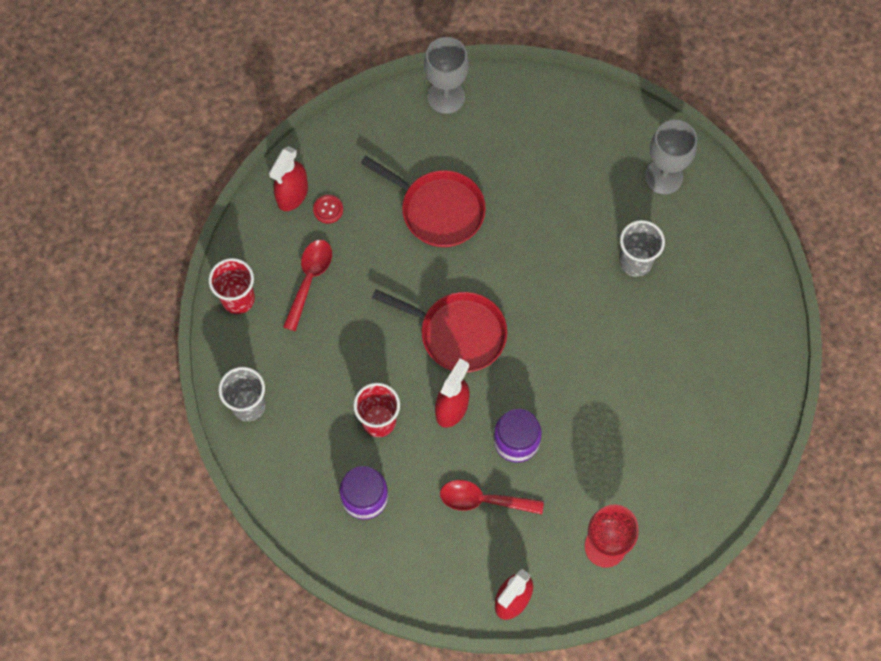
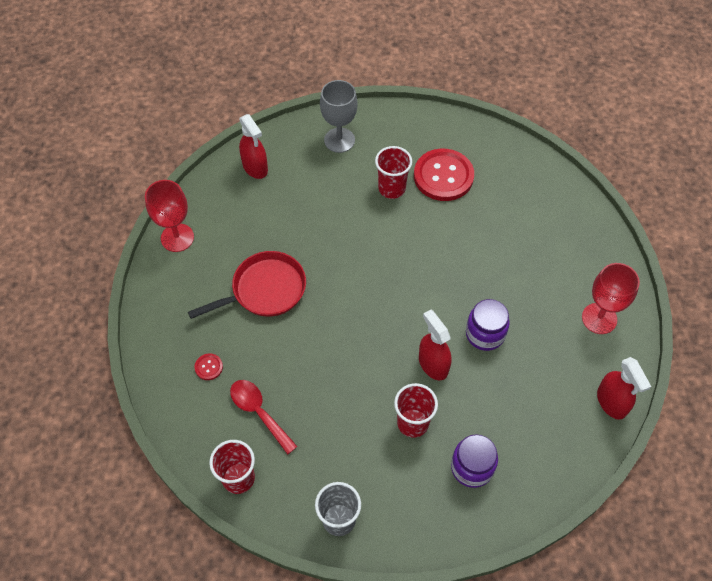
camera: 60 degrees left, 10 degrees down
red spray bottle [269,146,308,211] -> red spray bottle moved to [239,114,268,179]
red pan [372,289,507,372] -> none
grey goblet [424,37,469,114] -> red goblet [145,180,194,252]
red spoon [440,480,544,514] -> none
grey cup [619,220,665,277] -> red cup [375,146,412,199]
none -> red button [414,149,474,201]

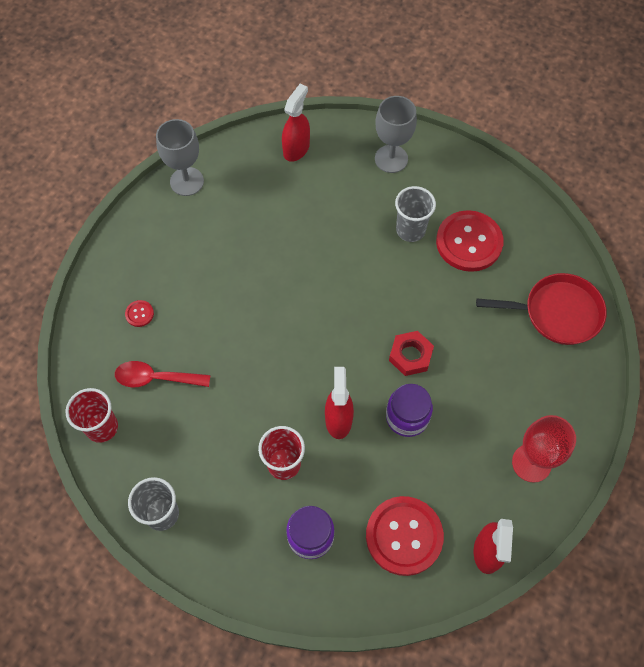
camera: 30 degrees right, 5 degrees up
red goblet [145,180,194,252] -> grey goblet [156,119,204,196]
red pan [188,251,306,319] -> red pan moved to [476,273,607,345]
red spoon [230,380,298,454] -> red spoon turned 75 degrees counterclockwise [115,361,210,387]
red spray bottle [239,114,268,179] -> red spray bottle turned 150 degrees counterclockwise [282,84,310,162]
red cup [375,146,412,199] -> grey cup [395,186,436,242]
none -> red button [366,496,444,576]
none -> red nut [389,331,434,376]

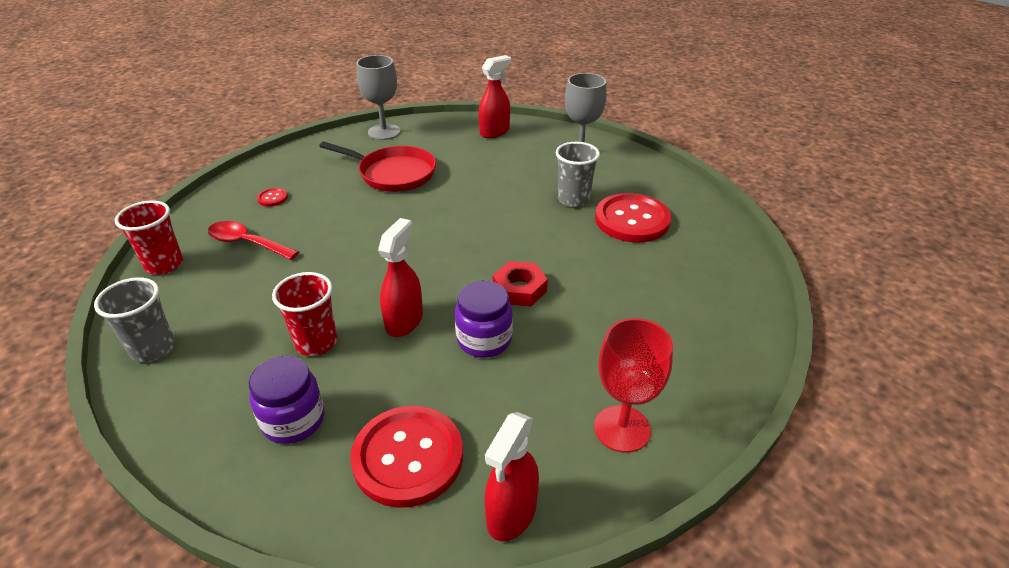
camera: 20 degrees right, 25 degrees down
red pan [476,273,607,345] -> red pan moved to [319,142,436,192]

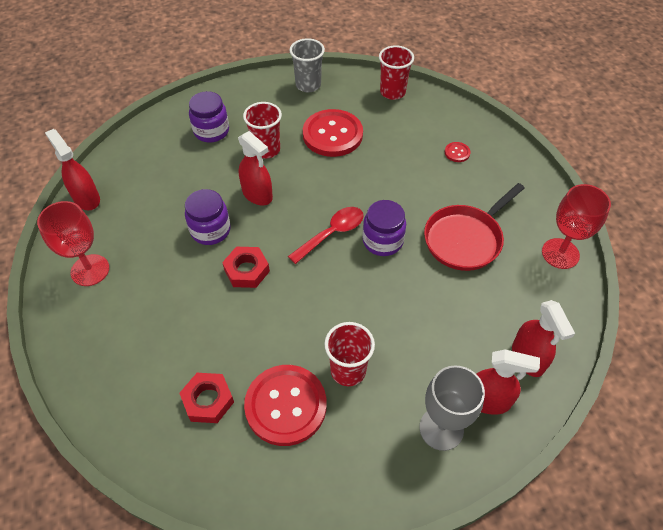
camera: 115 degrees right, 15 degrees up
red spoon [207,221,299,260] -> red spoon moved to [288,207,364,264]
red button [350,406,463,508] -> red button moved to [303,109,363,157]
grey goblet [357,55,400,140] -> red goblet [542,184,611,269]
grey cup [556,142,600,207] -> red cup [324,322,375,386]
none -> red nut [180,373,234,423]
none -> purple jar [362,200,406,256]
none -> red spray bottle [476,349,540,415]

